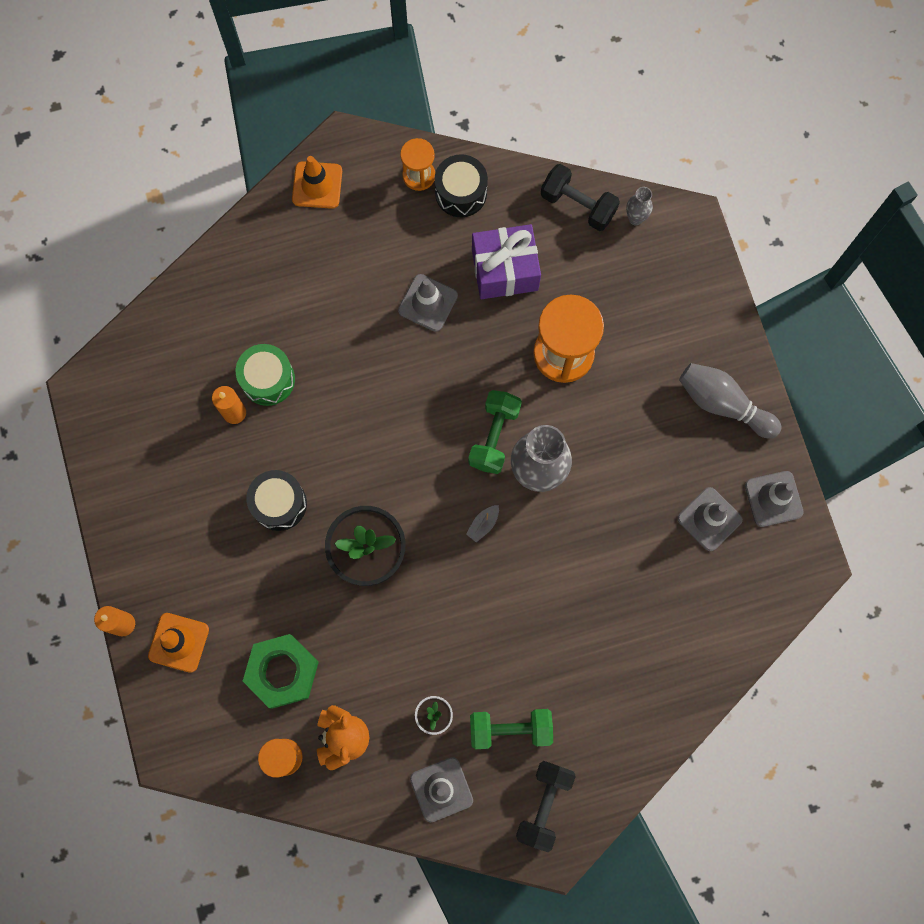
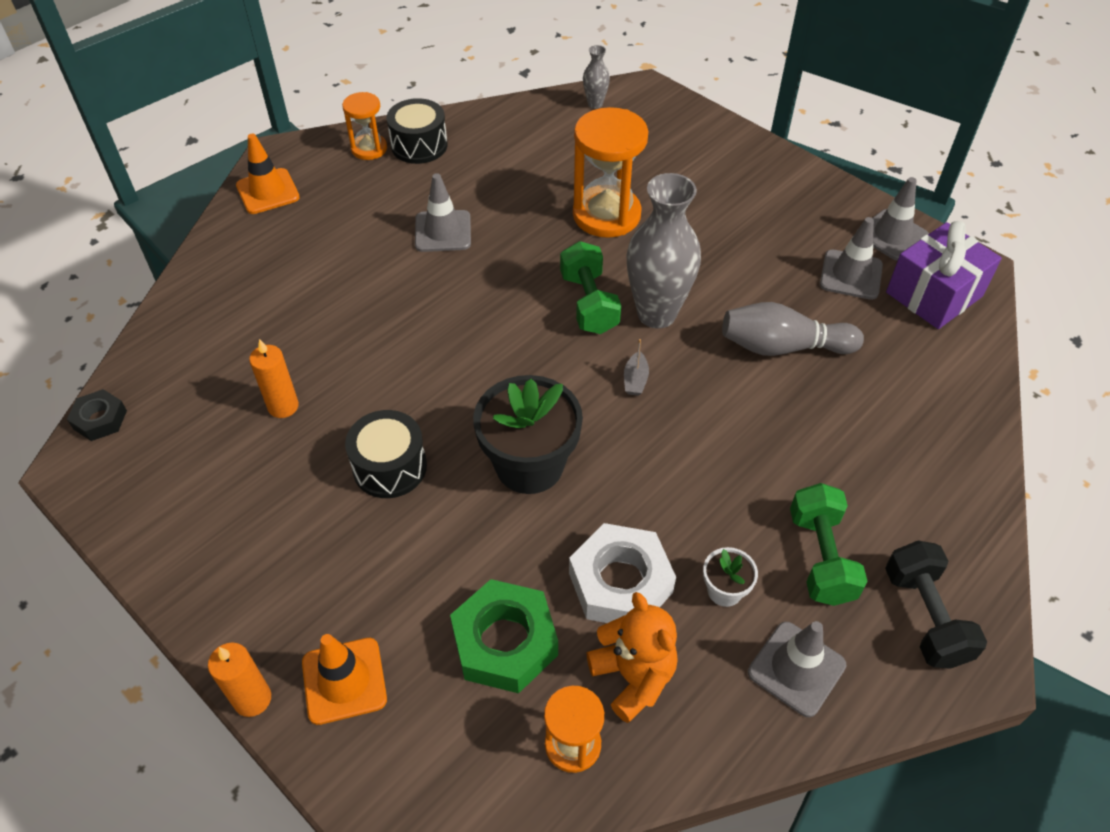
camera: 30 degrees left, 25 degrees down
green drum [236,344,295,406] -> none
green dumbbell [470,709,553,749] -> green dumbbell turned 60 degrees counterclockwise [790,483,868,606]
purple gift [472,224,541,299] -> purple gift moved to [886,221,1002,329]
black dumbbell [541,164,620,231] -> none
grey bowling pin [679,363,782,439] -> grey bowling pin moved to [722,302,864,356]
none -> black nut [67,389,127,441]
none -> white nut [569,523,676,623]

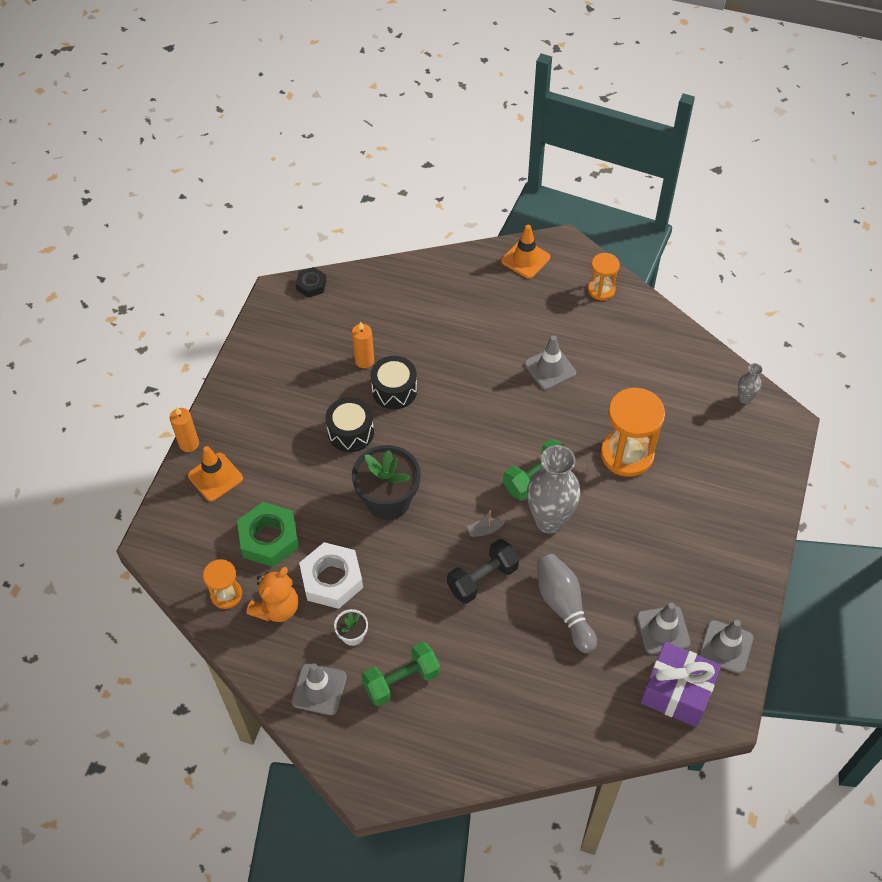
camera: 65 degrees right, 5 degrees up
black drum [386,98,448,164] -> black drum moved to [371,356,417,410]
black dumbbell [885,541,987,669] -> black dumbbell moved to [447,539,519,604]

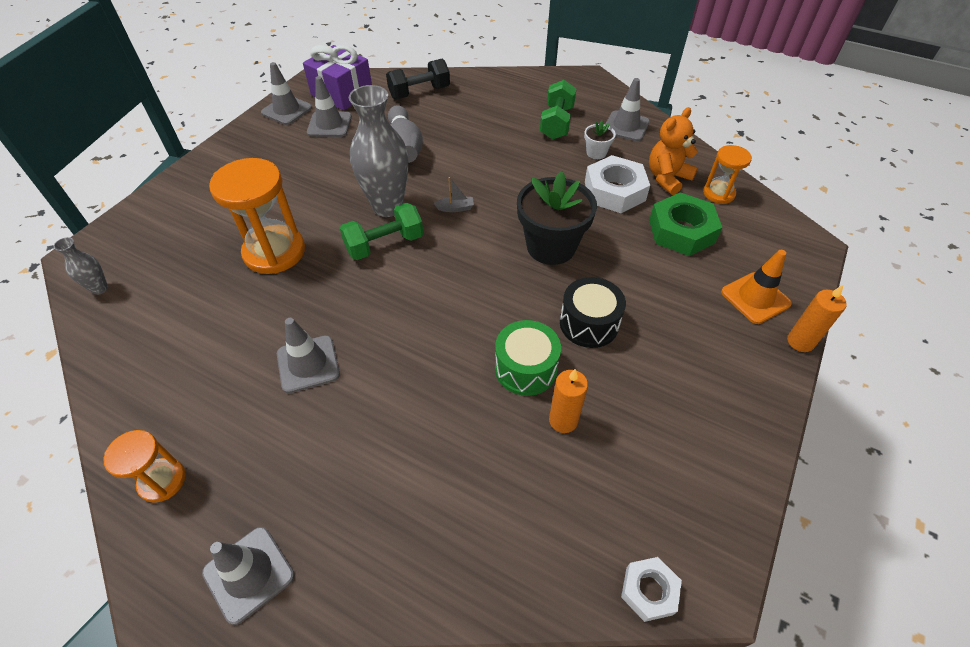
camera: 170 degrees left, 5 degrees down
black nut [296,267,327,298] -> white nut [621,557,682,622]
green dumbbell [361,642,440,706] -> green dumbbell turned 60 degrees counterclockwise [540,80,577,140]
black drum [371,356,417,410] -> green drum [495,320,561,396]
black dumbbell [447,539,519,604] -> black dumbbell moved to [386,59,450,99]
orange traffic cone [501,225,550,279] -> grey traffic cone [202,527,294,625]

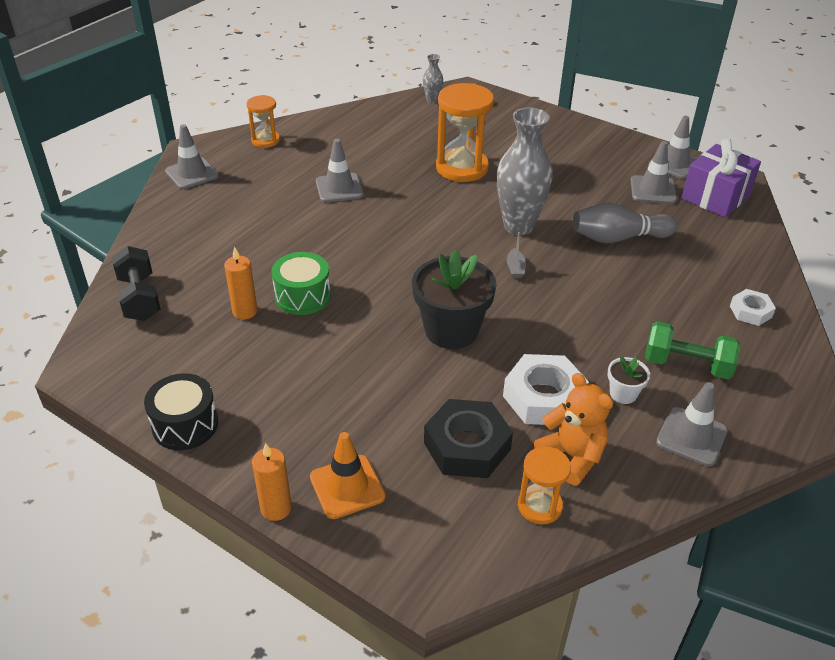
camera: 95 degrees right, 10 degrees down
green dumbbell [340,203,423,260] -> none
black dumbbell [386,59,450,99] -> black dumbbell moved to [112,246,161,321]
black drum [560,277,626,348] -> black drum moved to [144,373,218,450]
white nut [621,557,682,622] -> white nut moved to [730,289,776,326]
green nut [649,192,722,256] -> black nut [424,399,513,478]

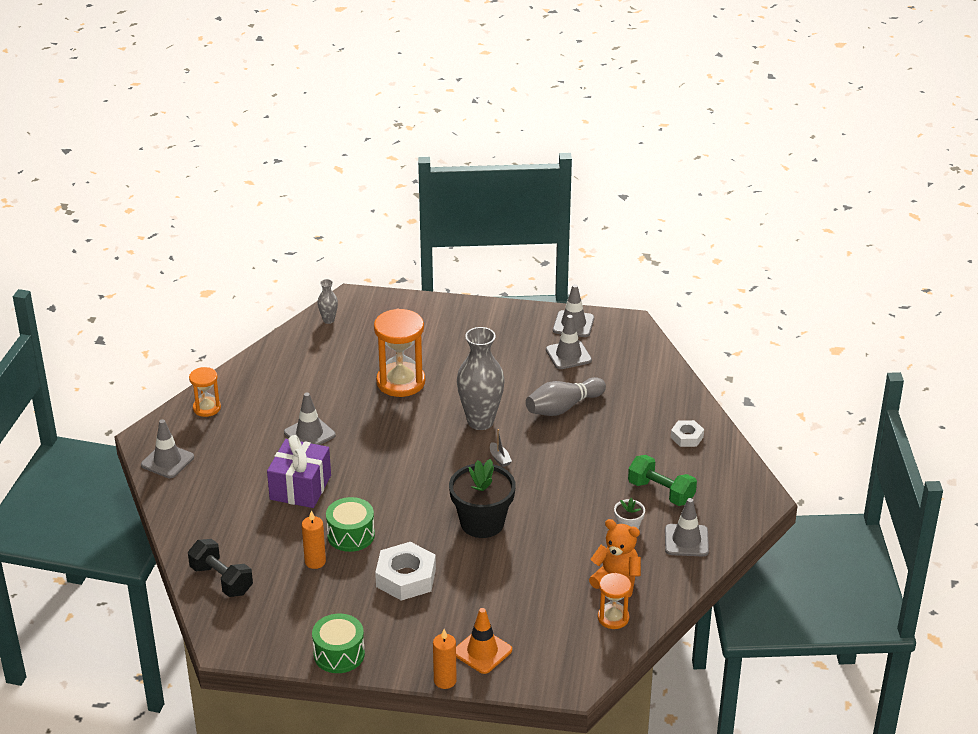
camera: 25 degrees left, 5 degrees down
black drum [144,373,218,450] -> green drum [312,614,365,673]
black nut [424,399,513,478] -> none
white nut [503,354,589,425] -> white nut moved to [375,542,436,601]
green dumbbell [645,321,741,379] -> green dumbbell turned 45 degrees clockwise [628,455,697,506]
purple gift [681,139,761,218] -> purple gift moved to [267,435,331,508]

